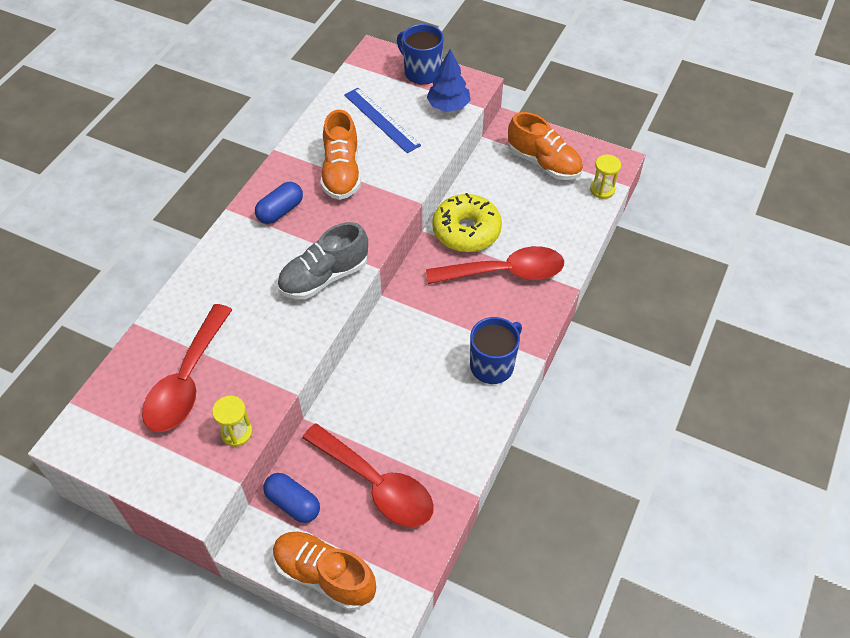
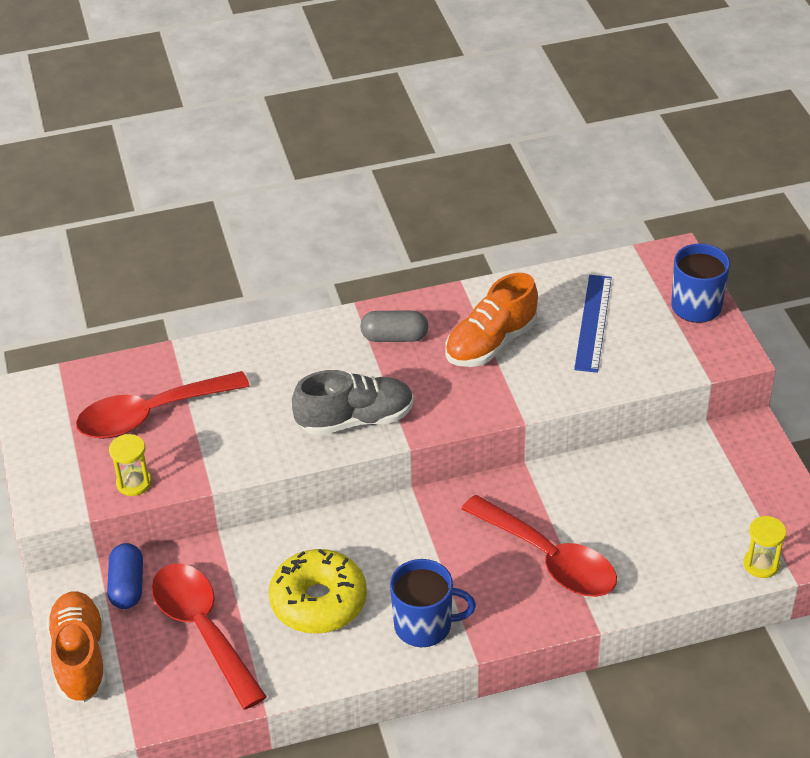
camera: 50 degrees right, 10 degrees down
blue capsule [255,182,303,224] -> grey capsule [360,311,428,342]
grey shoe [277,222,368,299] -> grey shoe turned 150 degrees clockwise [292,370,414,436]
red spoon [302,423,434,527] -> red spoon turned 150 degrees clockwise [152,564,267,710]
blue tree [426,49,471,112] -> none
yellow donut [432,193,502,252] -> yellow donut moved to [269,549,367,634]
orange shoe [508,112,583,180] -> none

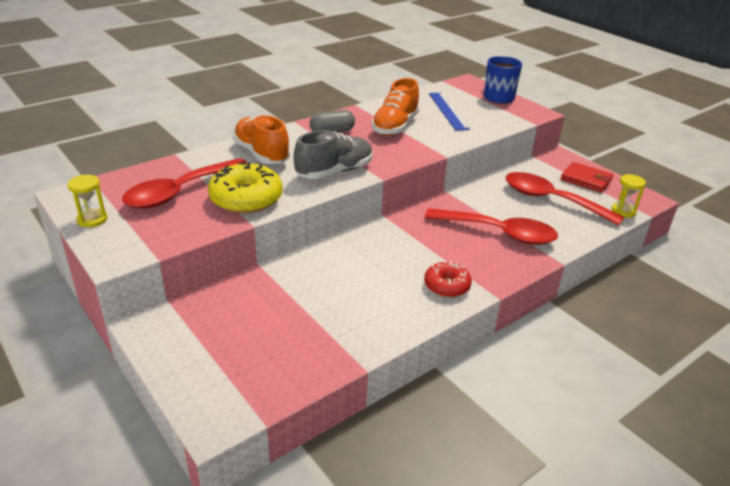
camera: 25 degrees left, 10 degrees down
orange shoe [46,591,107,703] -> orange shoe moved to [233,115,290,164]
blue capsule [107,543,143,609] -> none
yellow hourglass [109,434,152,496] -> yellow hourglass moved to [67,175,107,227]
red spoon [152,564,267,710] -> red spoon moved to [505,172,625,226]
yellow donut [269,549,367,634] -> yellow donut moved to [208,162,282,214]
blue mug [390,559,476,647] -> red donut [424,261,472,297]
none -> red wallet [561,162,613,193]

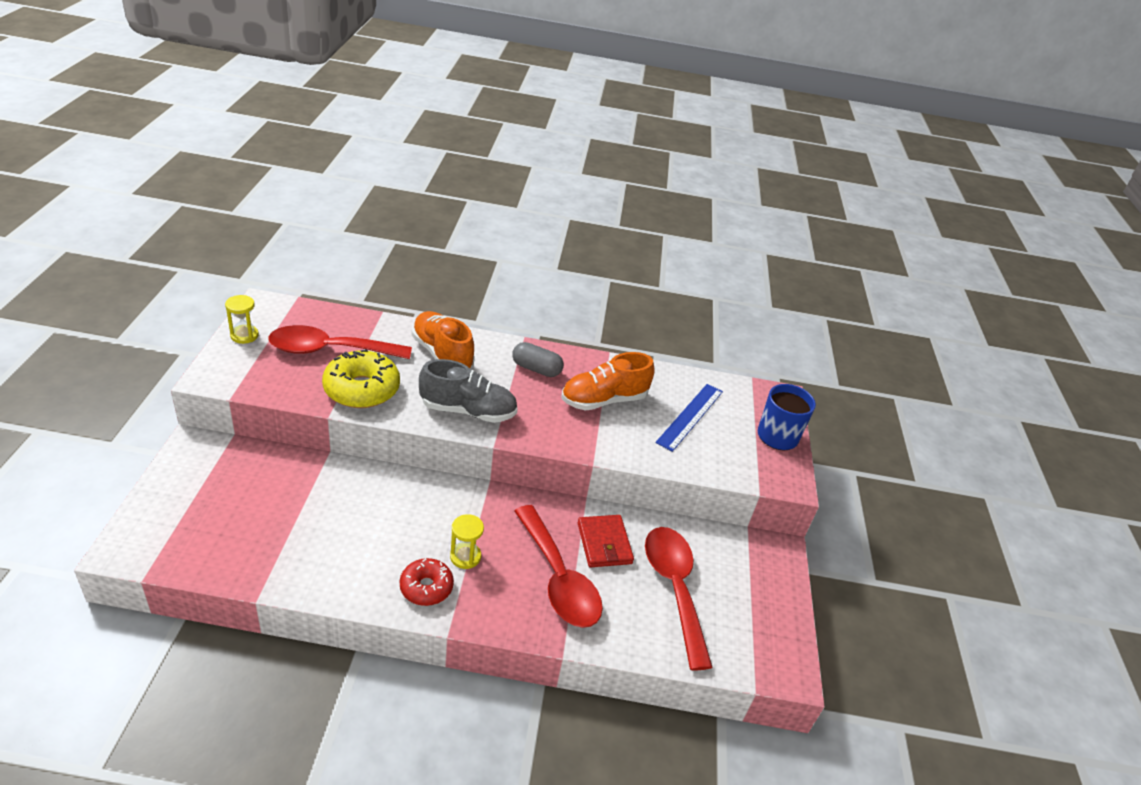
camera: 40 degrees right, 5 degrees up
orange shoe [233,115,290,164] -> orange shoe turned 45 degrees counterclockwise [412,311,475,369]
red wallet [561,162,613,193] -> red wallet moved to [578,515,634,567]
yellow hourglass [611,174,646,218] -> yellow hourglass moved to [450,514,484,569]

